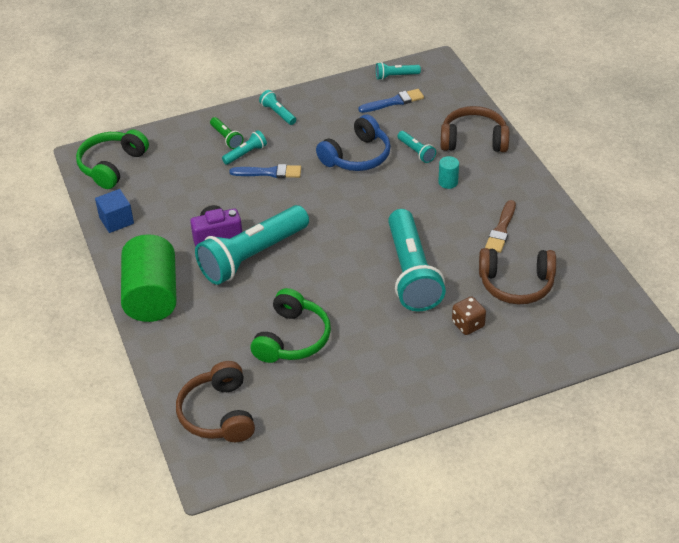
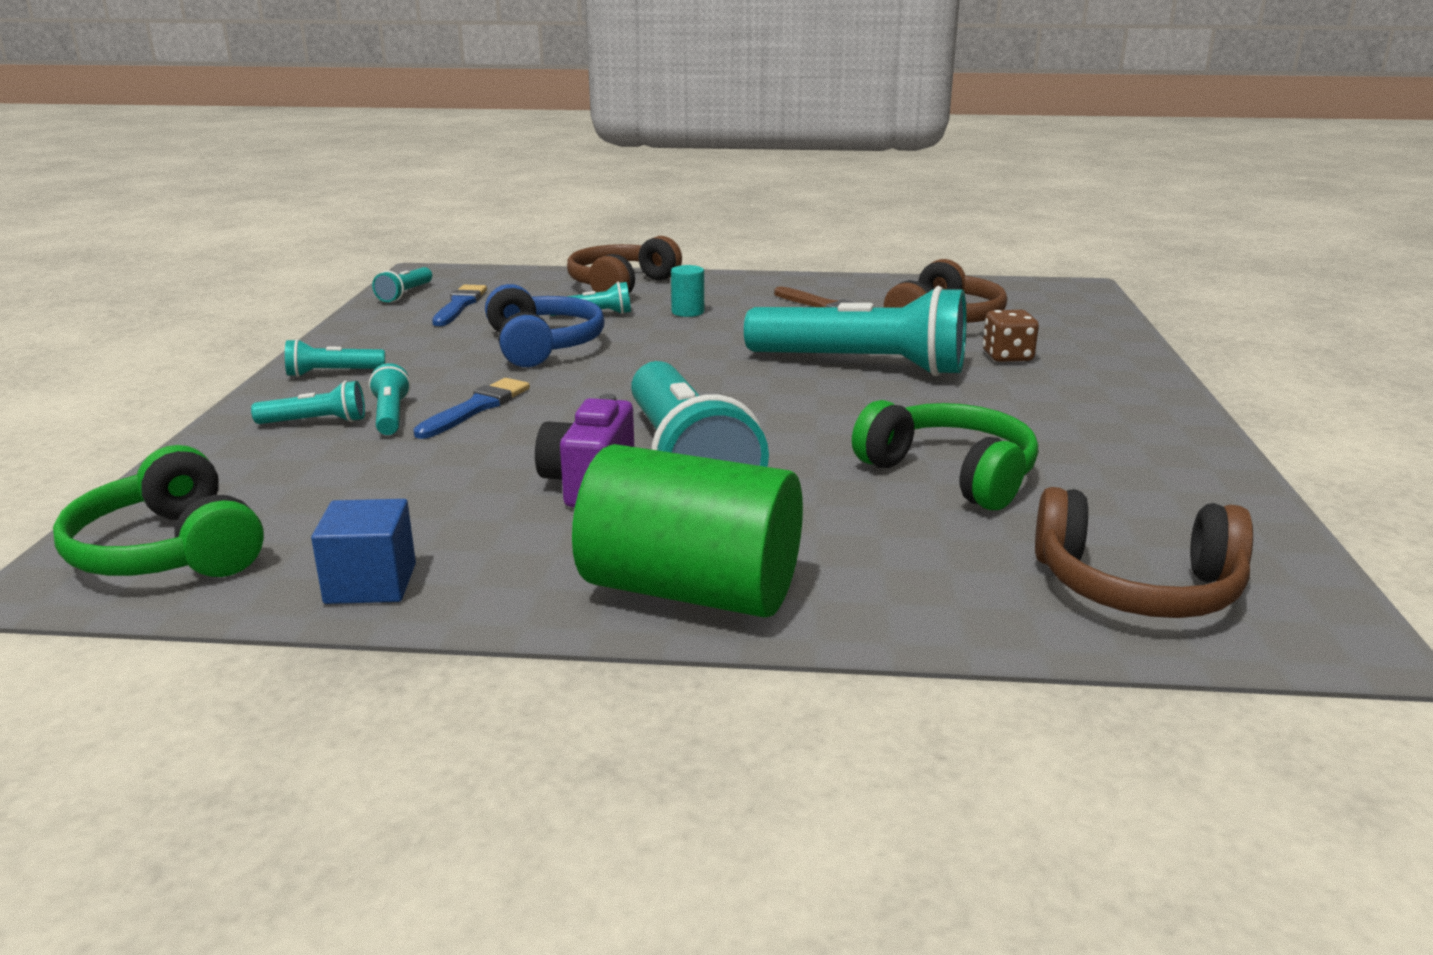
camera: 65 degrees left, 20 degrees down
green flashlight [210,117,244,149] -> turquoise flashlight [251,381,365,424]

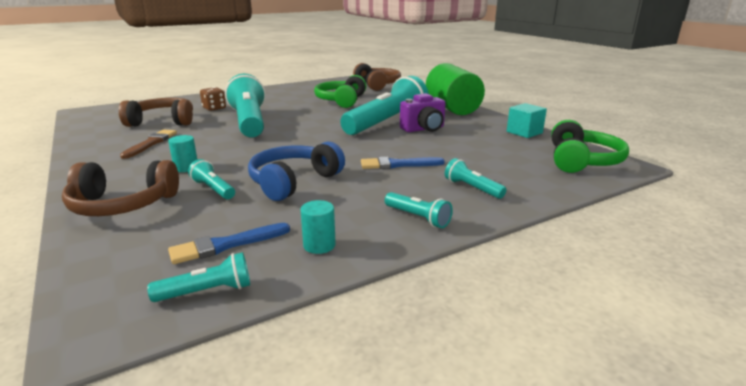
camera: 125 degrees left, 0 degrees up
blue cube [311,499,416,604] -> turquoise cube [507,103,547,138]
turquoise flashlight [369,363,411,435] -> none
none -> turquoise cylinder [300,200,336,254]

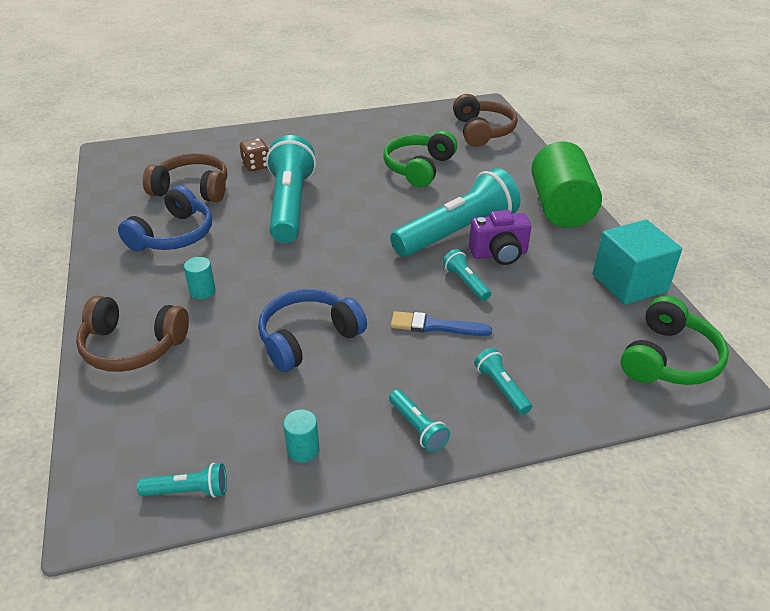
camera: 15 degrees right, 15 degrees up
brown brush [120,129,177,159] -> blue headphones [118,185,212,251]
blue brush [168,223,290,264] -> none
turquoise flashlight [188,159,235,199] -> turquoise flashlight moved to [442,249,491,301]
turquoise cube [507,103,547,138] -> turquoise cube [593,220,682,305], size x1.58

